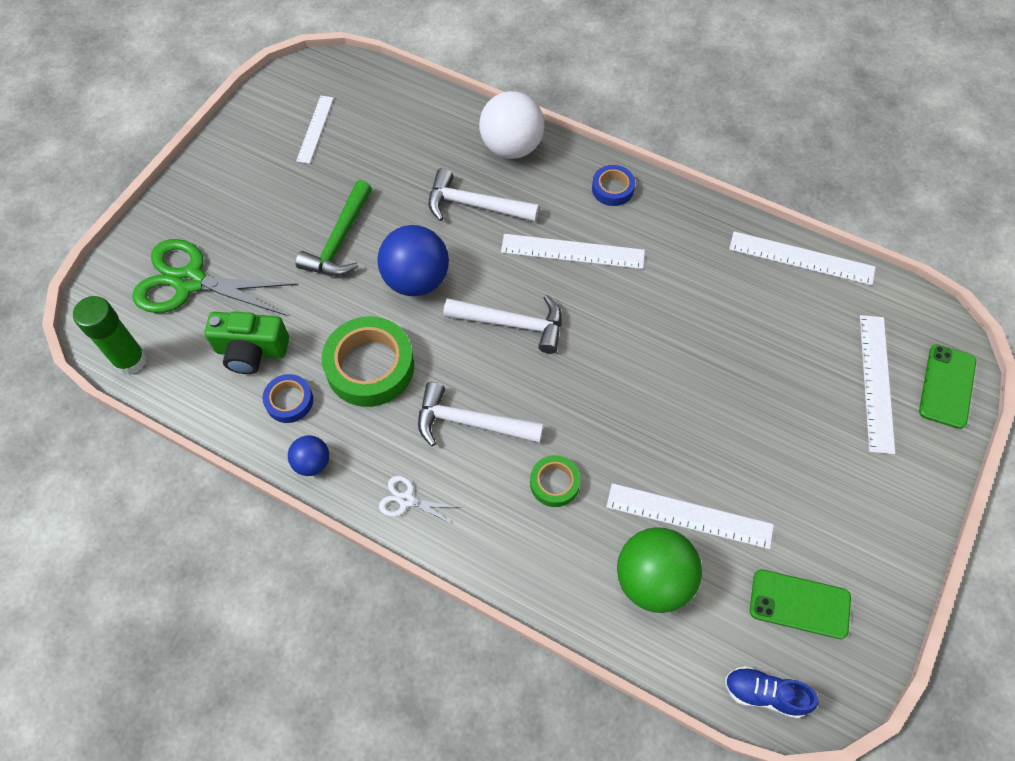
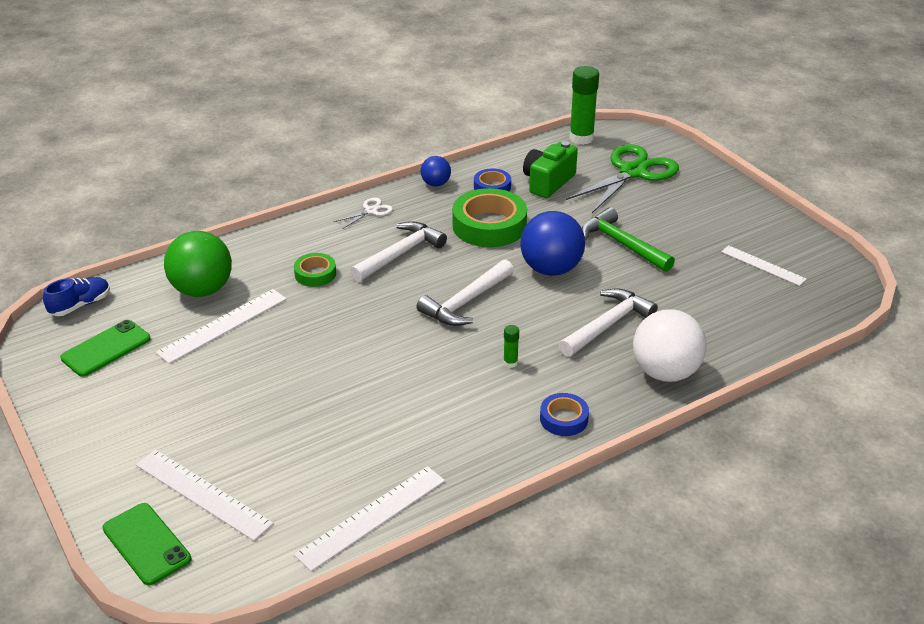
camera: 120 degrees right, 25 degrees down
white ruler [501,234,645,269] -> green glue stick [503,325,519,368]

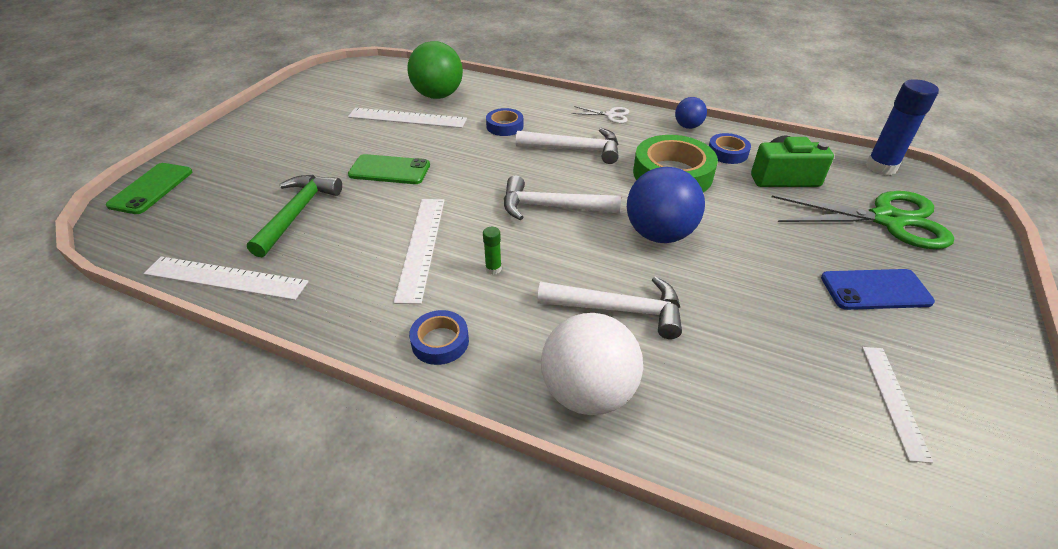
camera: 55 degrees right, 5 degrees up
blue shoe [43,277,110,316] -> none
green phone [60,320,151,377] -> green phone moved to [348,154,430,184]
white ruler [136,449,273,541] -> white ruler moved to [393,199,445,304]
green tape [294,253,336,287] -> blue tape [486,108,523,136]
green glue stick [569,66,599,145] -> blue glue stick [866,79,939,175]
green hammer [582,207,675,272] -> green hammer moved to [247,175,342,257]
none -> blue phone [821,269,935,310]

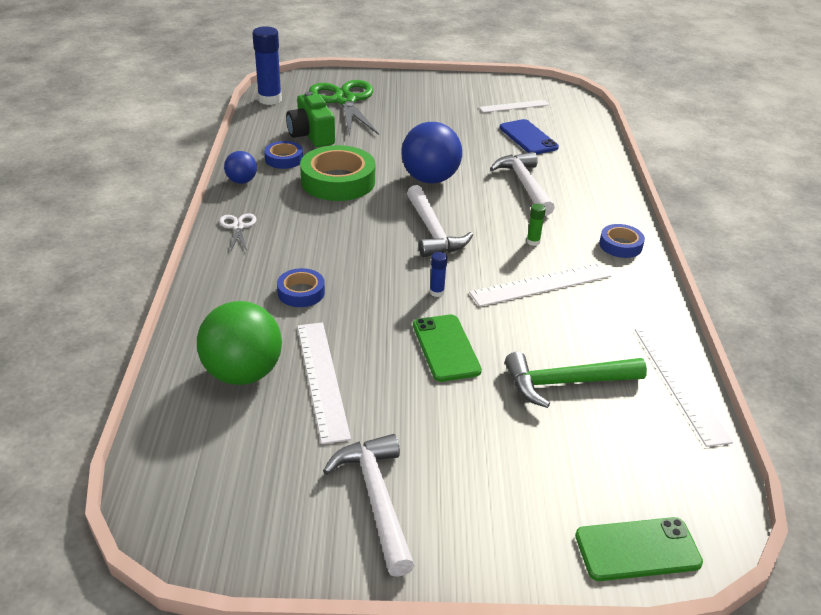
camera: 115 degrees left, 5 degrees down
white hammer [516,128,618,164] -> white hammer moved to [323,434,415,577]
white ball [541,313,643,415] -> none
blue phone [821,269,935,310] -> blue phone moved to [499,119,559,154]
none -> blue glue stick [430,252,447,297]

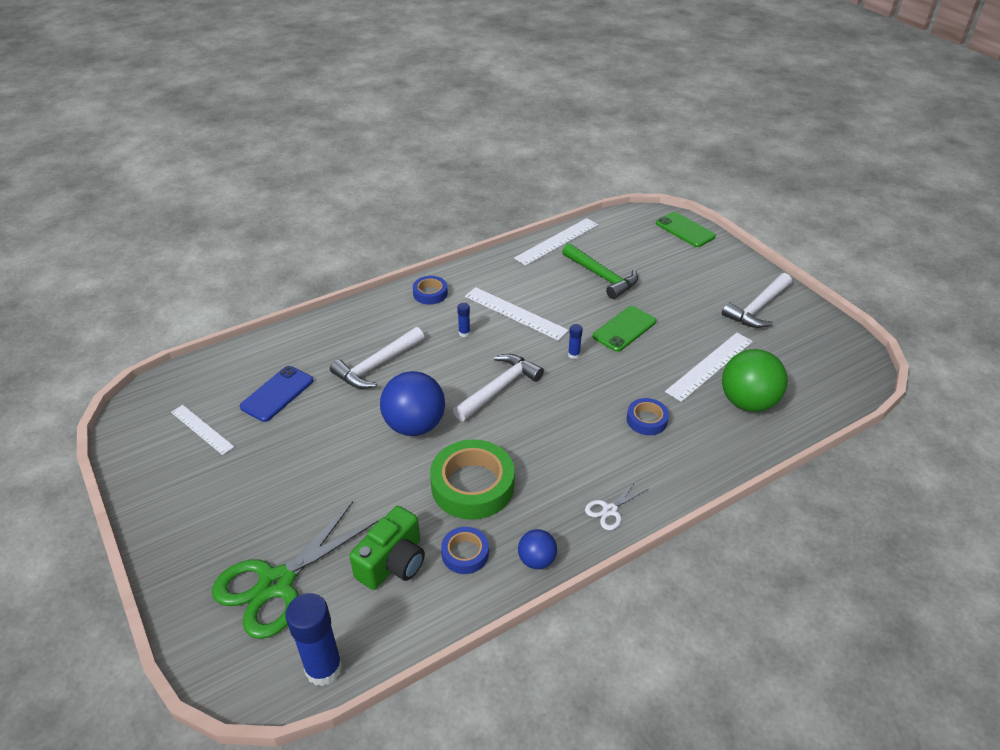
camera: 120 degrees left, 5 degrees up
green glue stick [527,204,546,246] -> blue glue stick [457,303,470,337]

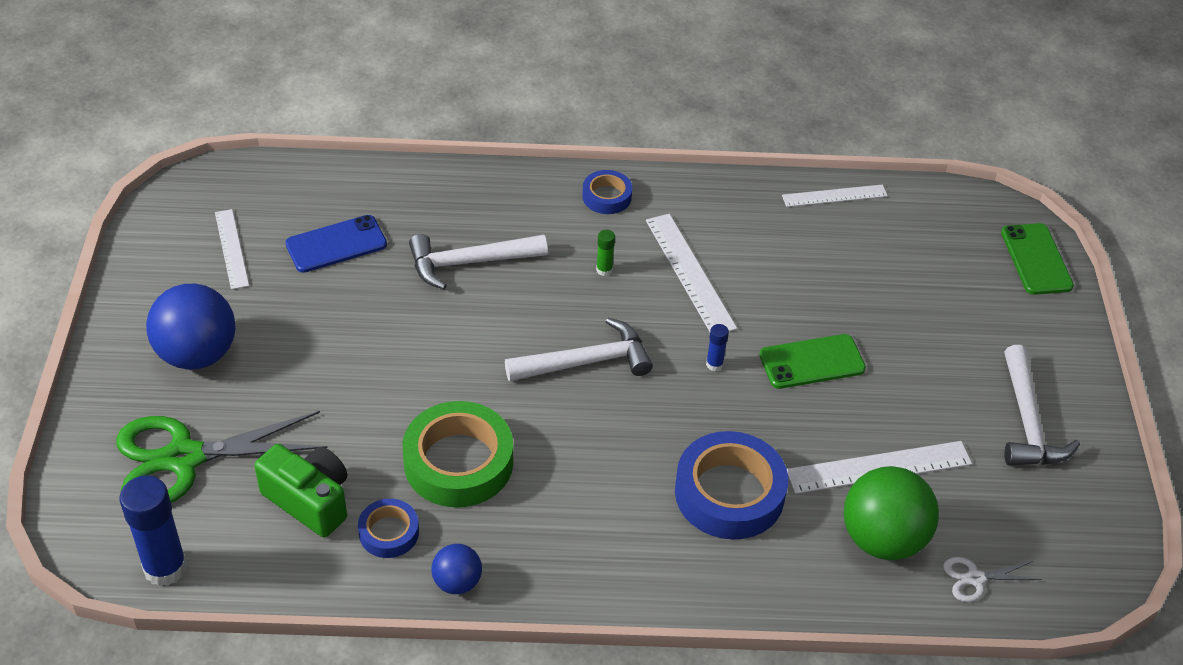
camera: 30 degrees right, 5 degrees up
green camera [349,506,425,590] -> green camera turned 120 degrees counterclockwise [254,444,347,537]
blue ball [380,371,445,436] -> blue ball moved to [146,284,236,370]
blue glue stick [457,303,470,337] -> green glue stick [596,230,615,276]
white ruler [514,218,598,266] -> white ruler [782,184,888,207], size x0.66
green hammer [562,243,638,299] -> none
white scissors [585,480,648,530] -> white scissors moved to [943,557,1042,602]
blue tape [627,398,669,435] -> blue tape [675,431,788,540], size x1.89
white hammer [722,273,792,328] -> white hammer turned 75 degrees counterclockwise [1004,345,1080,466]

